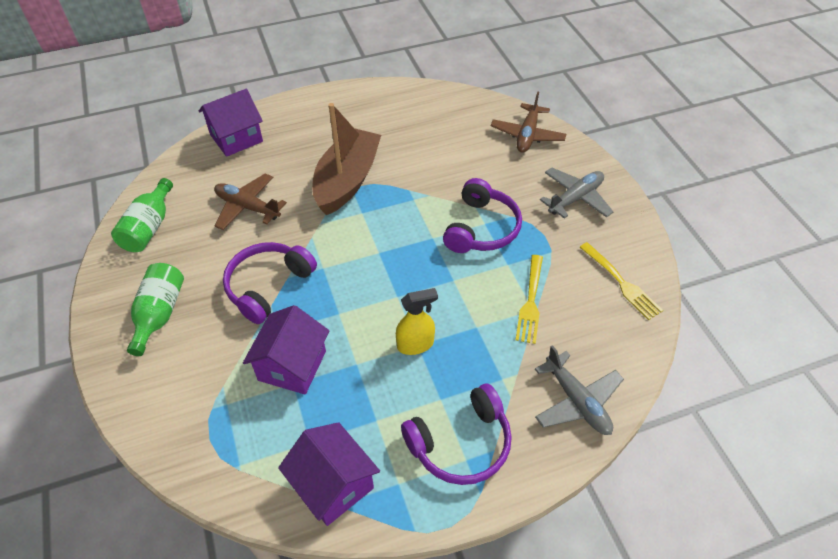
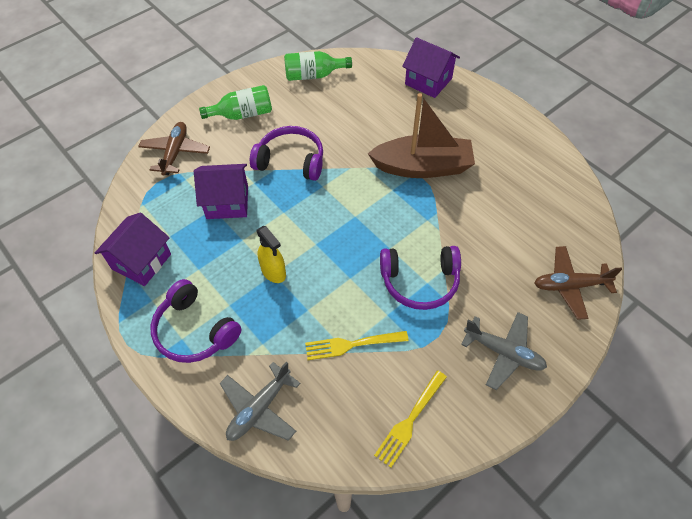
camera: 70 degrees right, 5 degrees up
brown plane [214,173,287,230] -> brown plane moved to [138,122,210,176]

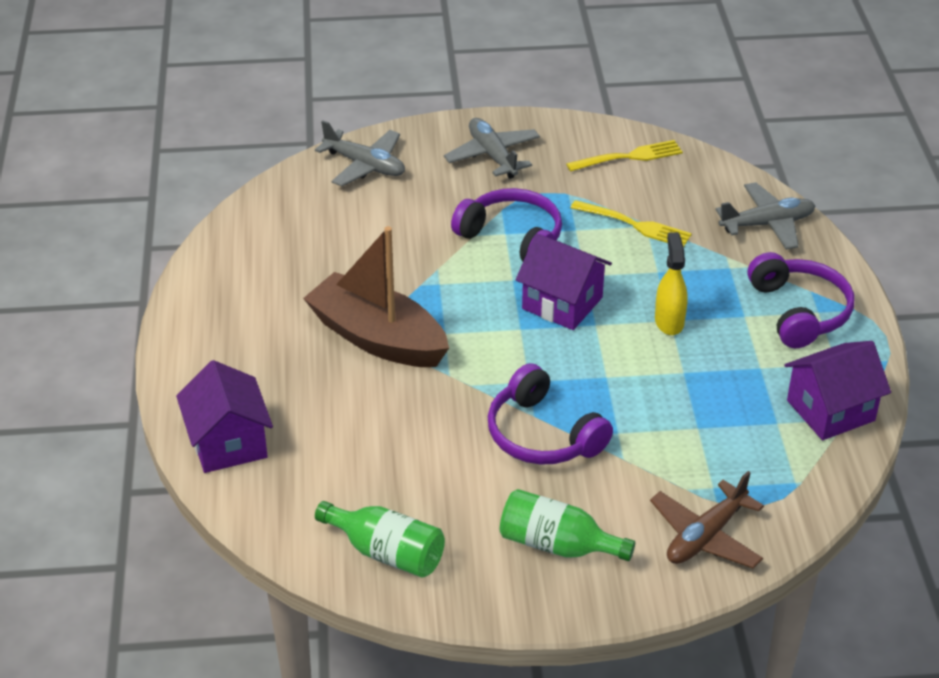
camera: 145 degrees left, 15 degrees down
purple house [194,164,248,219] -> purple house moved to [516,233,612,330]
brown plane [534,246,622,320] -> grey plane [315,120,405,186]

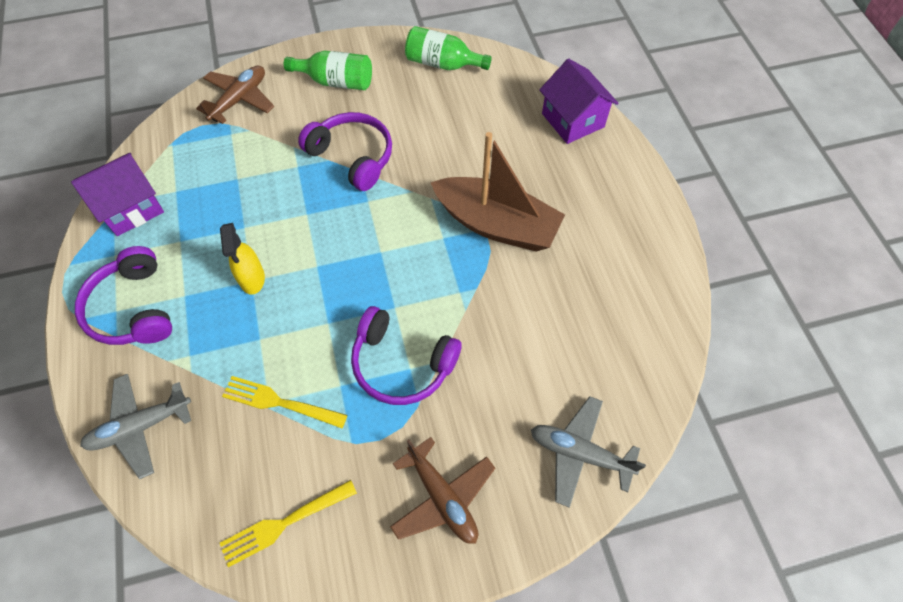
camera: 170 degrees right, 20 degrees up
grey plane [444,118,540,179] -> brown plane [390,437,495,544]
purple house [516,233,612,330] -> none

